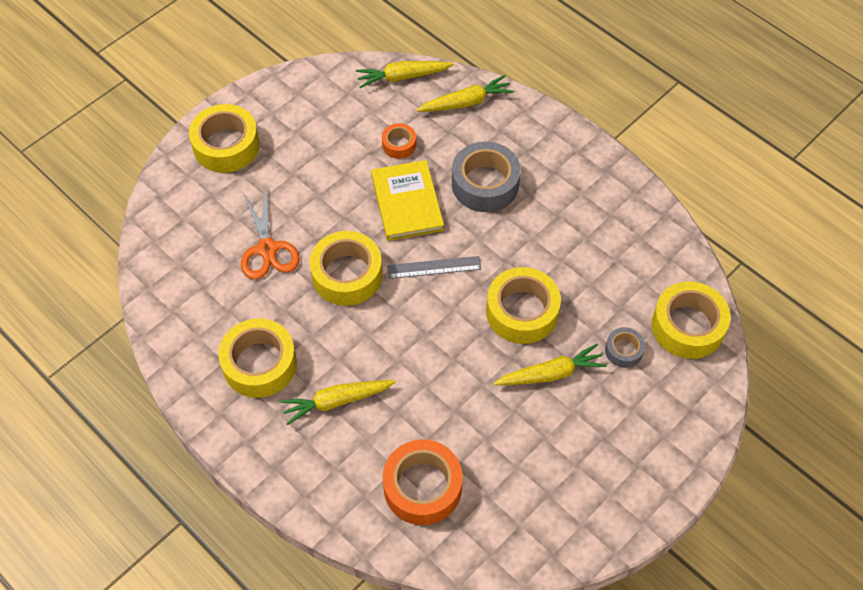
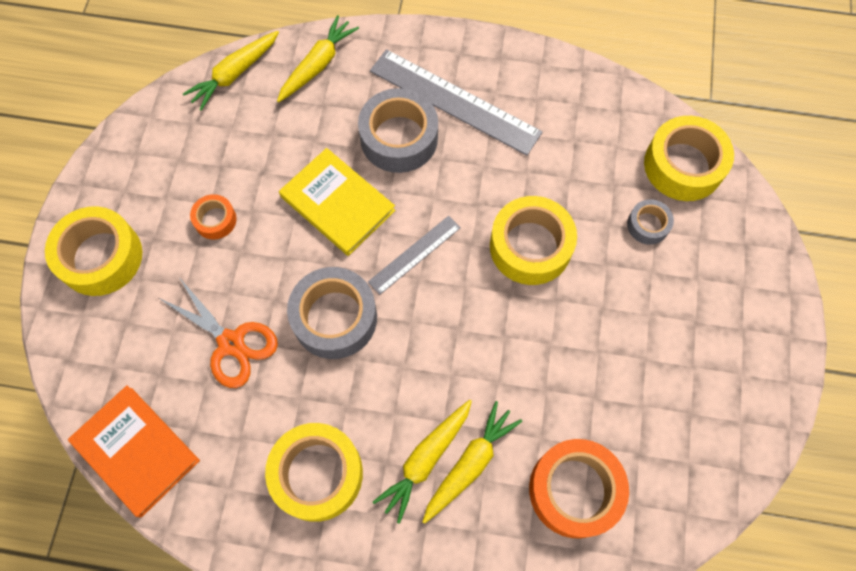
camera: 35 degrees left, 10 degrees up
yellow tape [309,231,383,306] -> grey tape [287,267,377,359]
orange tape [382,123,416,159] -> orange tape moved to [190,194,237,239]
yellow carrot [494,344,607,385] -> yellow carrot moved to [423,401,522,524]
none -> orange book [68,385,200,518]
none -> grey ruler [370,49,543,156]

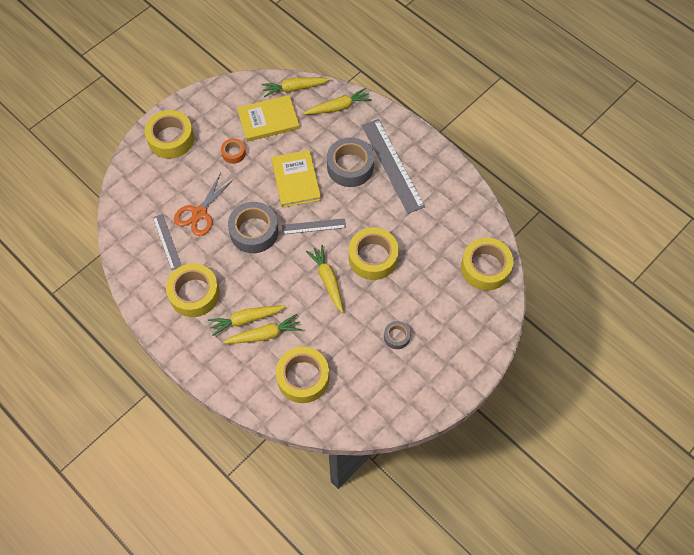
camera: 35 degrees right, 5 degrees down
orange book [68,385,200,518] -> none
orange scissors [159,277,278,388] -> orange scissors turned 45 degrees clockwise [174,173,234,236]
orange tape [529,439,629,539] -> yellow tape [276,347,329,403]
grey tape [627,199,674,245] -> grey tape moved to [384,321,411,349]
none -> grey ruler [153,214,182,270]
none -> yellow book [237,95,300,142]
none -> yellow carrot [306,245,343,313]

